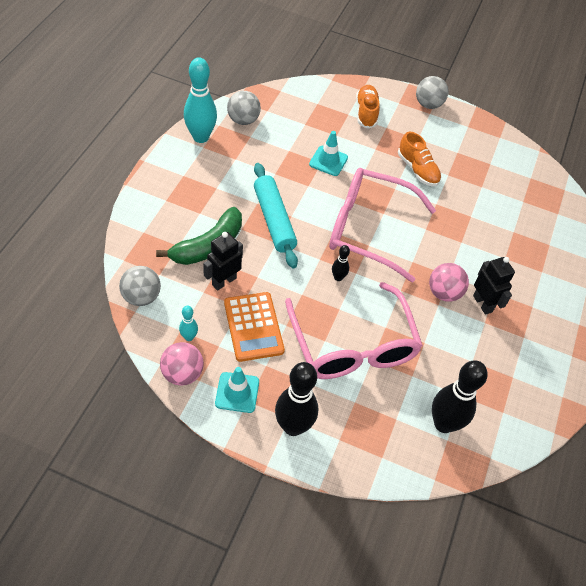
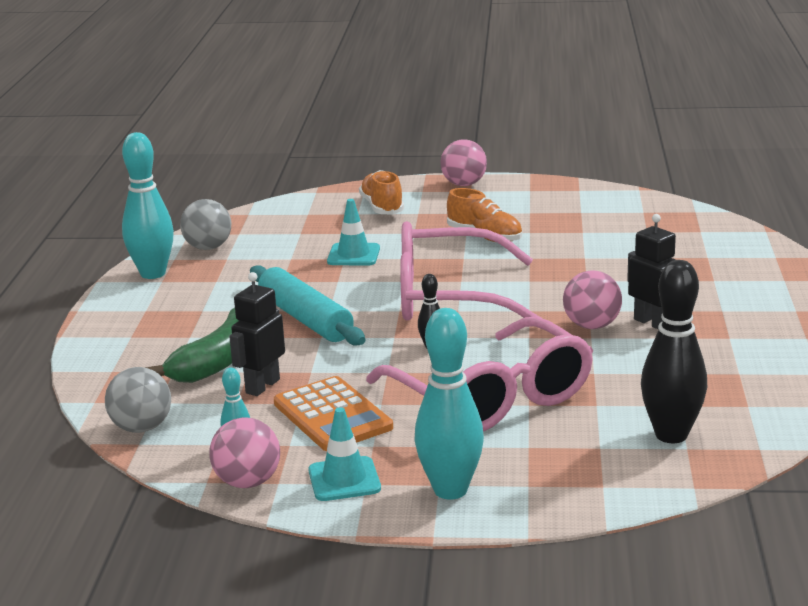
camera: 10 degrees left, 30 degrees down
black bowling pin [275,362,318,436] -> turquoise bowling pin [415,308,484,500]
grey ball [416,76,448,109] -> pink ball [440,139,487,186]

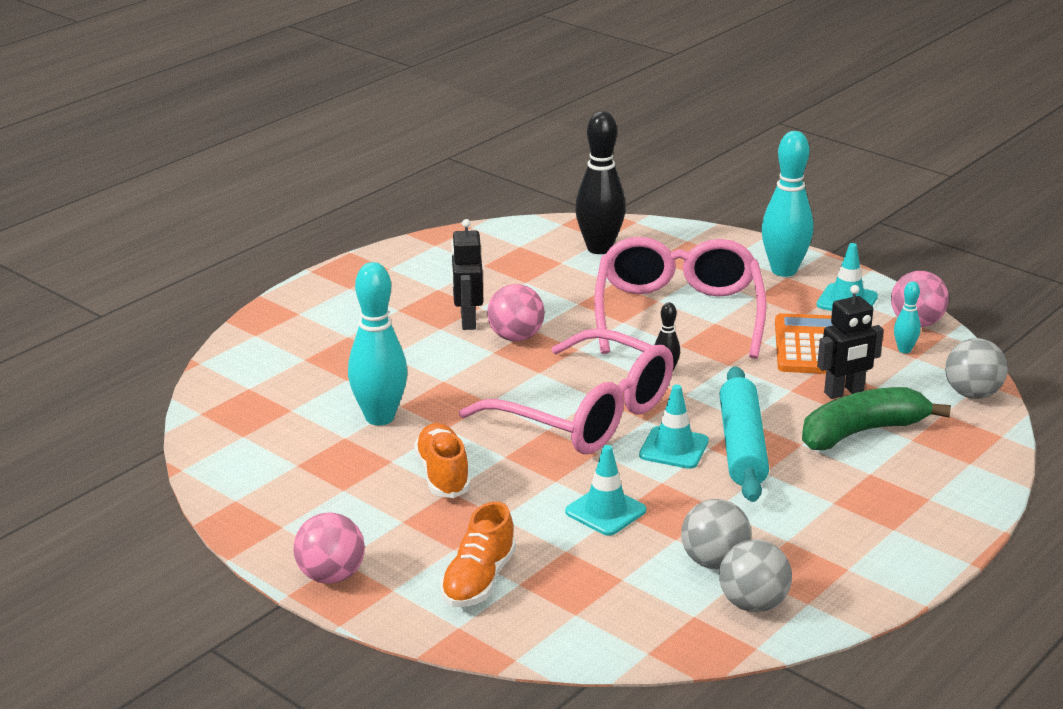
camera: 145 degrees left, 5 degrees up
turquoise bowling pin [122,132,174,279] -> turquoise bowling pin moved to [348,262,407,426]
none -> turquoise traffic cone [639,384,709,469]
none -> grey ball [681,499,752,569]

